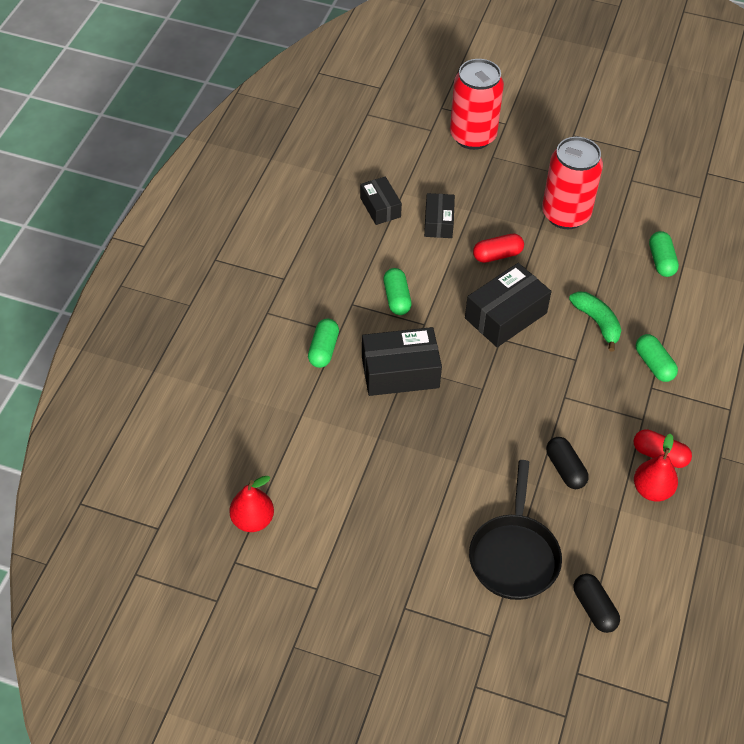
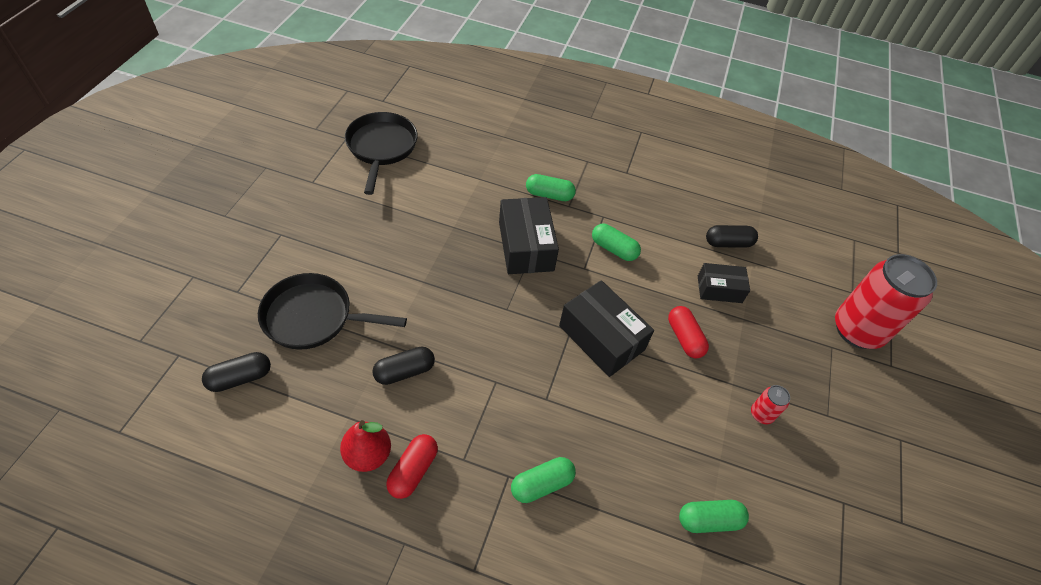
camera: 85 degrees right, 0 degrees up
red pear [229,476,274,532] -> black pan [345,112,418,195]
black box [360,176,402,225] -> black capsule [706,225,758,248]
green capsule [383,268,412,315] -> green capsule turned 45 degrees clockwise [592,224,641,261]
red can [542,137,603,229] -> red can [751,385,790,424], size x0.42
green banana [569,291,621,352] -> none

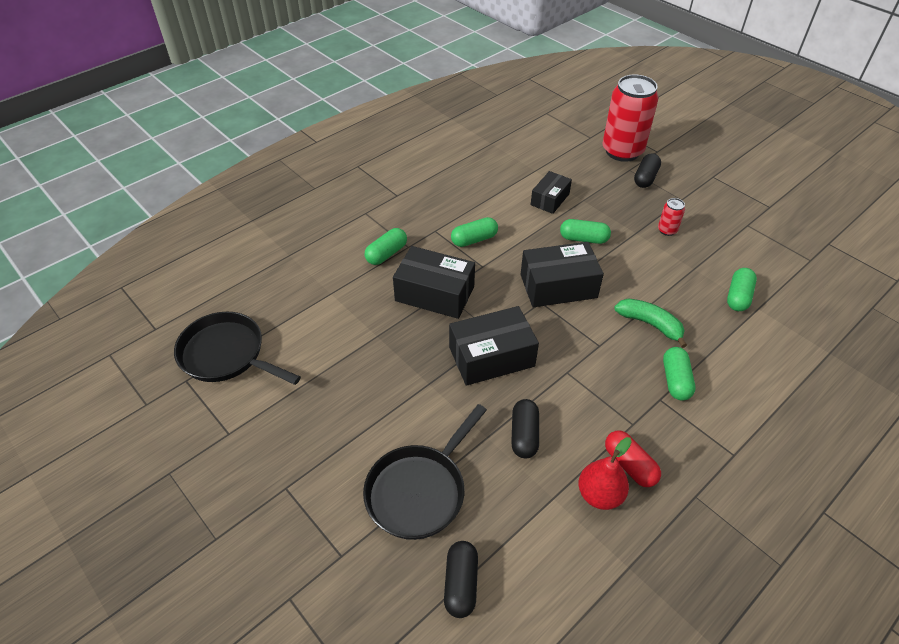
camera: 55 degrees left, 5 degrees down
red capsule [668,306,709,358] -> green capsule [560,219,611,244]
black capsule [706,225,758,248] -> black capsule moved to [634,153,661,188]
none -> black box [449,306,539,386]
none -> green banana [614,299,687,348]

